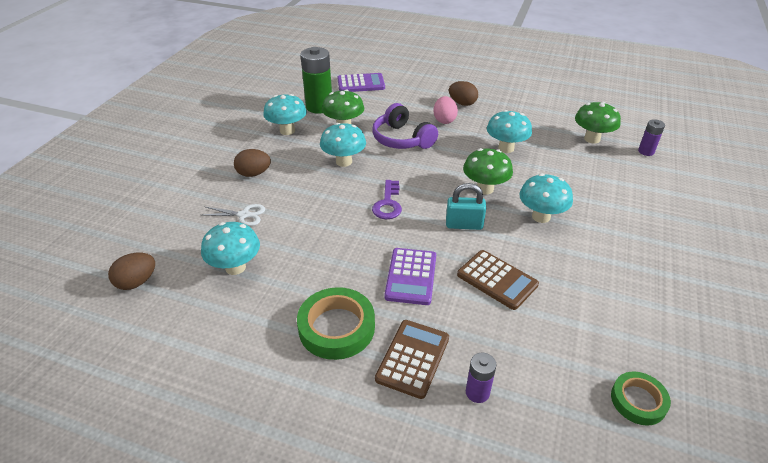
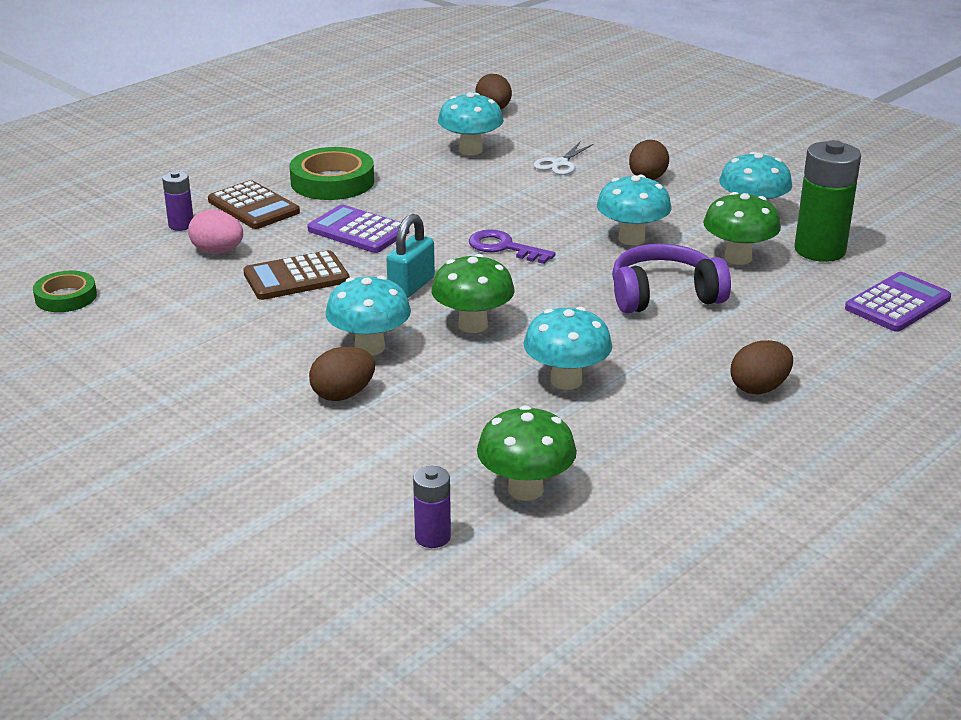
camera: 115 degrees right, 10 degrees down
purple calculator [337,73,385,92] -> purple calculator turned 150 degrees counterclockwise [845,272,951,332]
pink egg [433,96,458,124] -> pink egg moved to [188,210,243,254]
none -> brown egg [309,347,375,401]

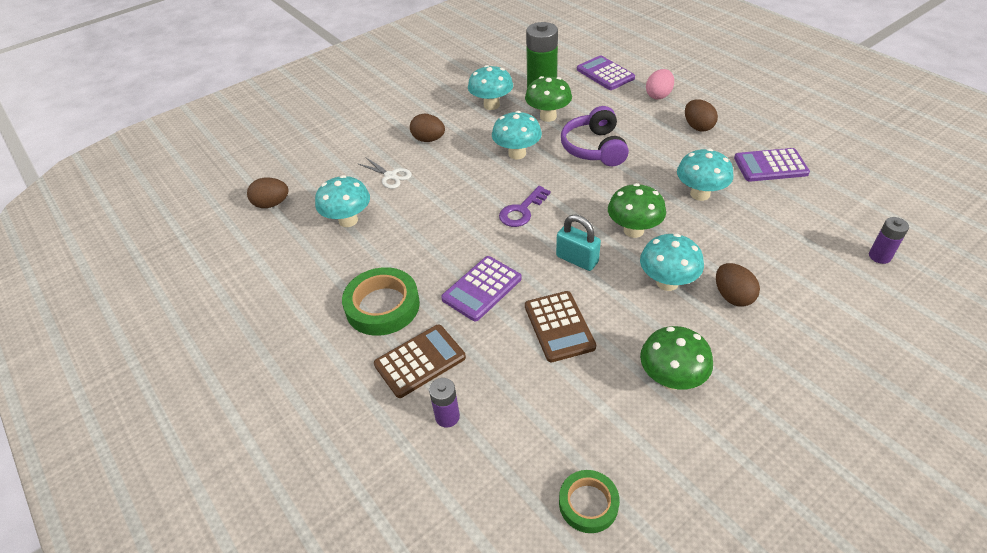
camera: 80 degrees left, 15 degrees up
pink egg [188,210,243,254] -> pink egg moved to [646,69,674,99]
green mushroom [477,405,577,501] -> green mushroom moved to [640,326,713,390]
none -> purple calculator [734,148,810,182]

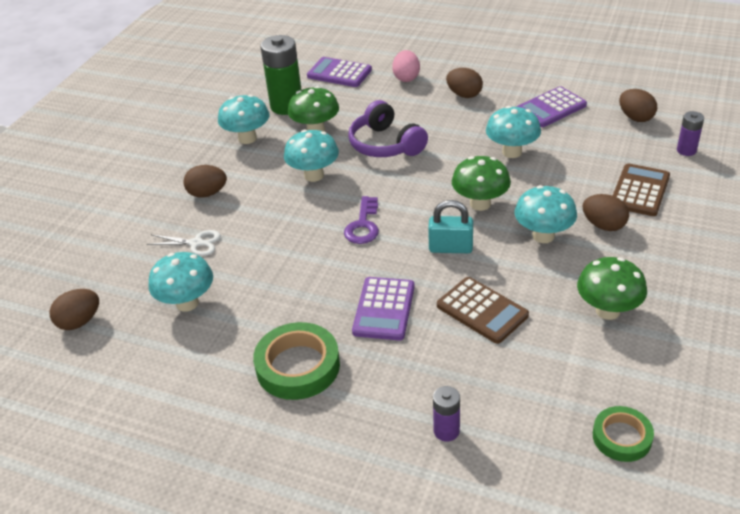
camera: 30 degrees left, 5 degrees down
brown calculator [374,325,466,398] -> brown calculator moved to [613,163,670,216]
none -> brown egg [619,89,657,122]

